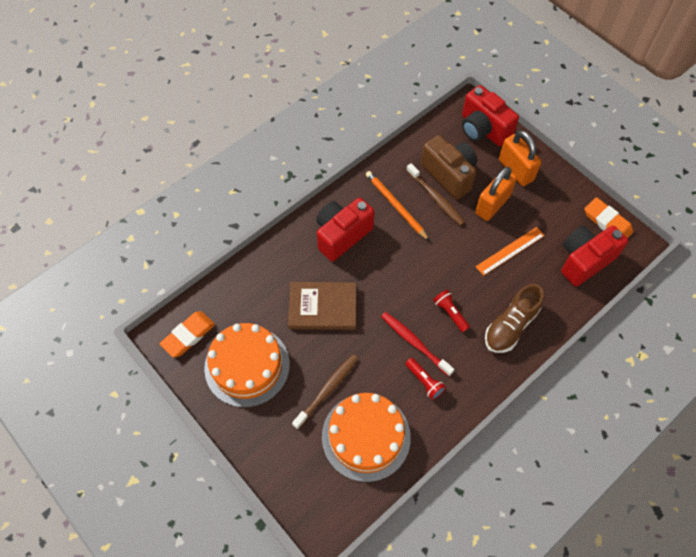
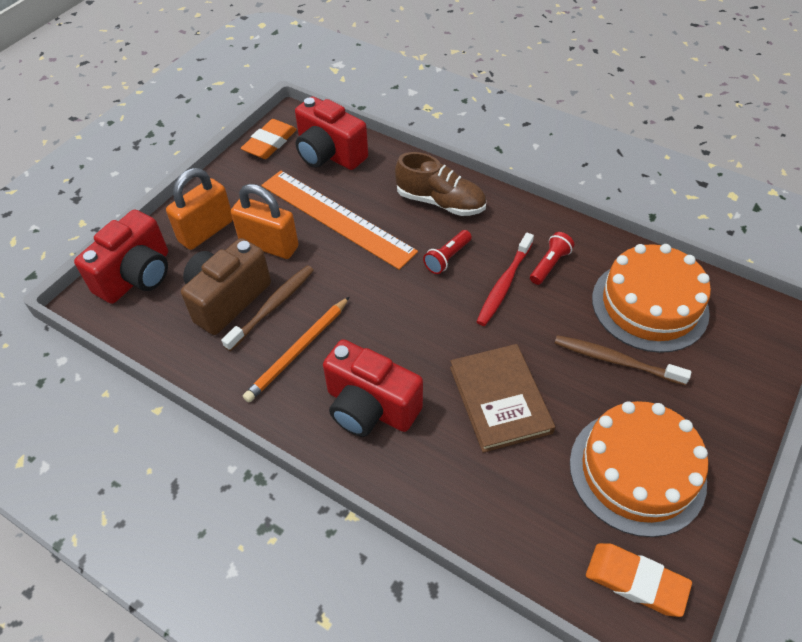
camera: 105 degrees left, 10 degrees down
orange ruler [475,227,545,276] -> orange ruler [261,170,418,270], size x1.78

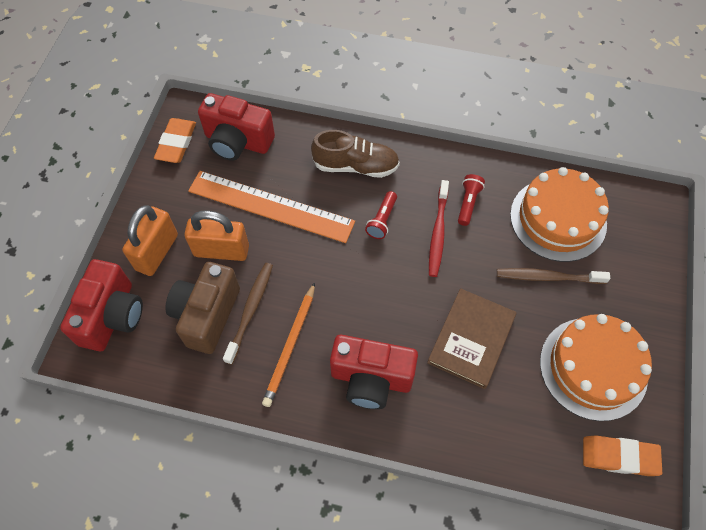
camera: 20 degrees left, 10 degrees up
brown book [450,344,555,453] -> brown book turned 60 degrees clockwise [427,288,516,389]

